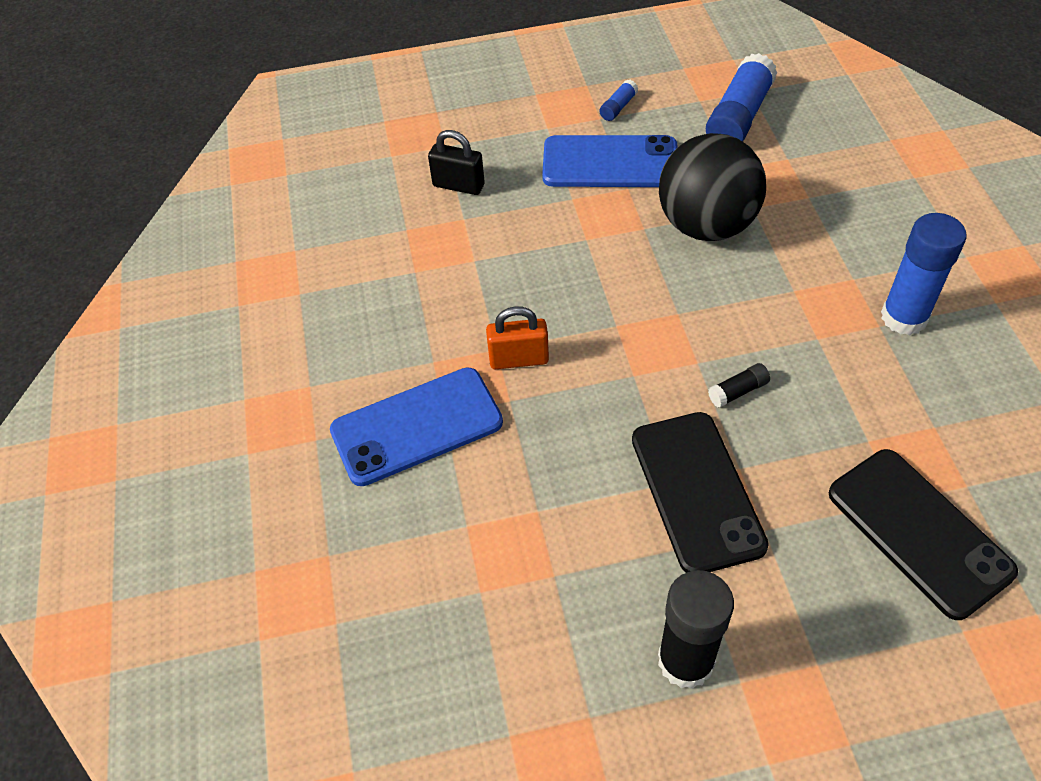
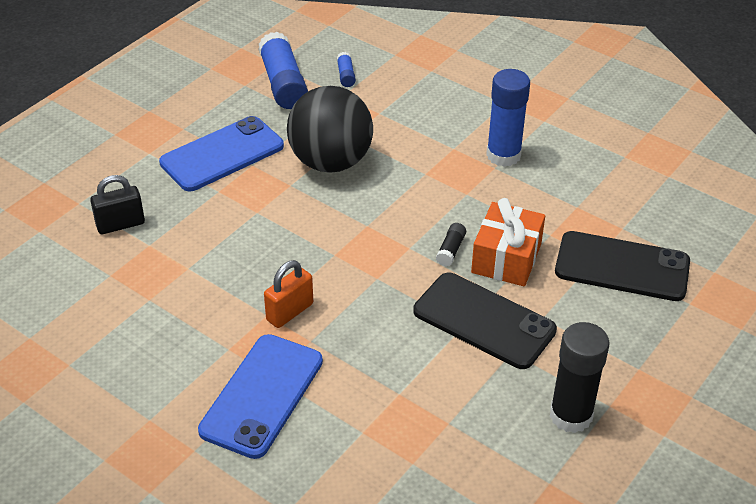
camera: 45 degrees left, 10 degrees down
blue glue stick [599,79,638,121] -> blue glue stick moved to [337,52,356,87]
none -> orange gift [471,198,545,286]

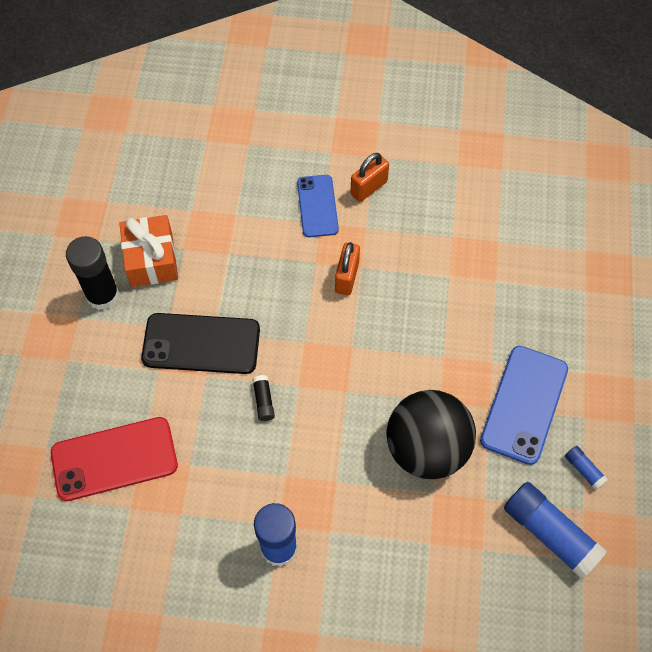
camera: 150 degrees right, 20 degrees up
black padlock [90,175,145,234] -> none
blue phone [198,334,323,459] -> blue phone [297,175,339,237], size x0.65
blue glue stick [337,52,356,87] -> blue glue stick moved to [565,446,608,490]
orange gift [471,198,545,286] -> orange gift moved to [119,215,178,287]
black phone [555,231,690,301] -> red phone [51,417,178,501]
none -> orange padlock [350,153,389,202]

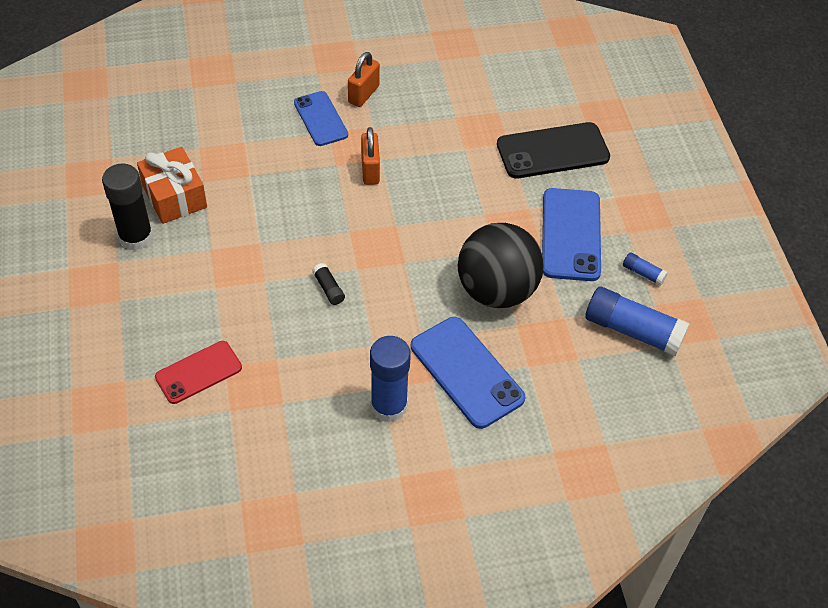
camera: 20 degrees left, 10 degrees down
red phone [51,417,178,501] -> red phone [155,341,242,404], size x0.65
black phone [141,313,260,374] -> black phone moved to [497,122,610,179]
none -> blue phone [411,317,525,429]

